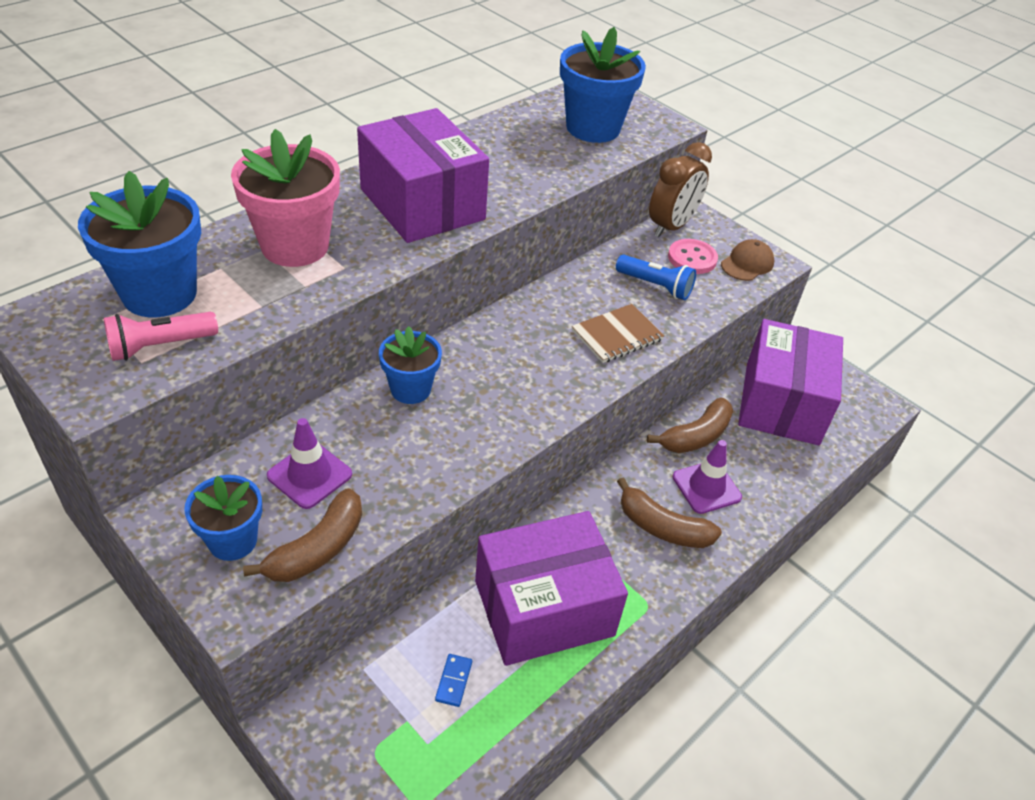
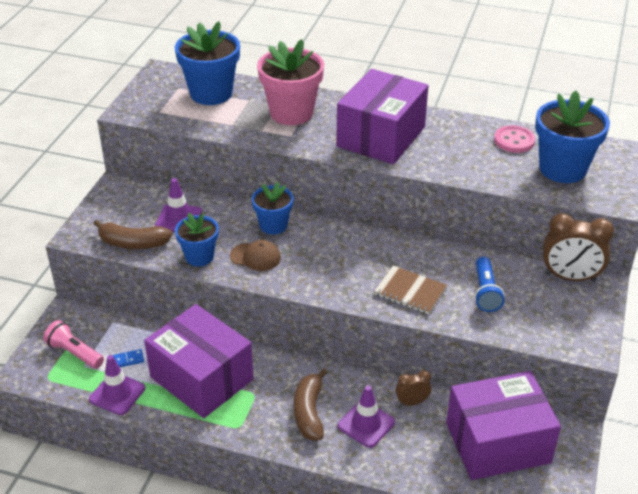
camera: 65 degrees right, 5 degrees down
pink flashlight [104,312,218,361] -> pink flashlight moved to [43,320,104,369]
blue flower pot [184,475,262,561] -> blue flower pot moved to [175,213,219,266]
brown banana [647,398,733,453] -> brown clock [396,370,431,406]
pink button [668,239,718,274] -> pink button moved to [494,125,535,153]
brown cap [721,239,774,281] -> brown cap moved to [230,240,281,271]
none -> purple traffic cone [89,355,145,415]

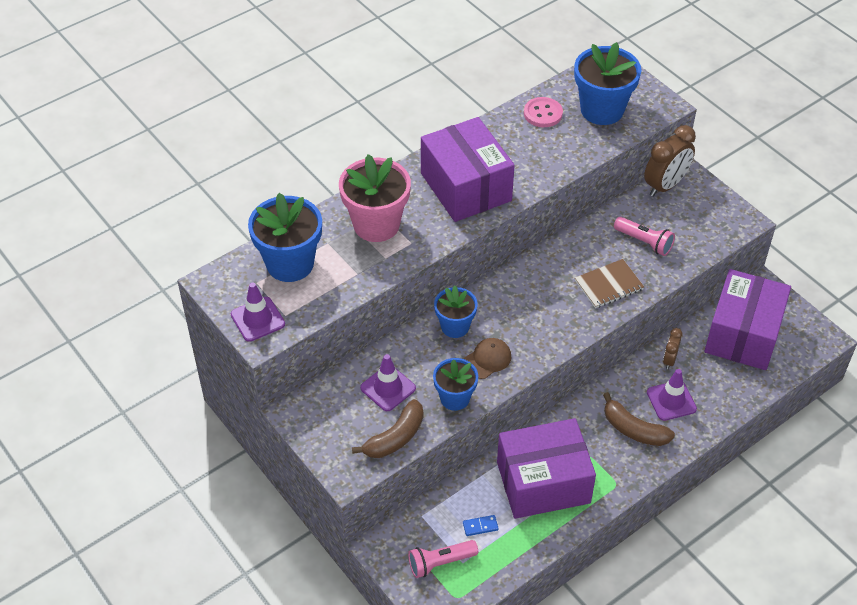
camera: 55 degrees left, 10 degrees up
purple traffic cone [89,355,145,415] -> purple traffic cone moved to [231,282,285,342]
blue domino [112,349,144,367] -> blue domino turned 60 degrees clockwise [463,515,499,536]
blue flashlight [474,257,505,312] -> pink flashlight [614,217,675,256]

